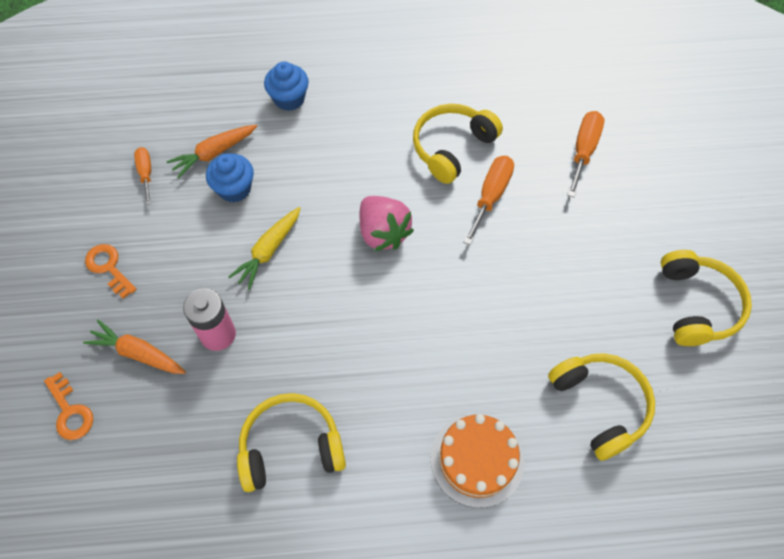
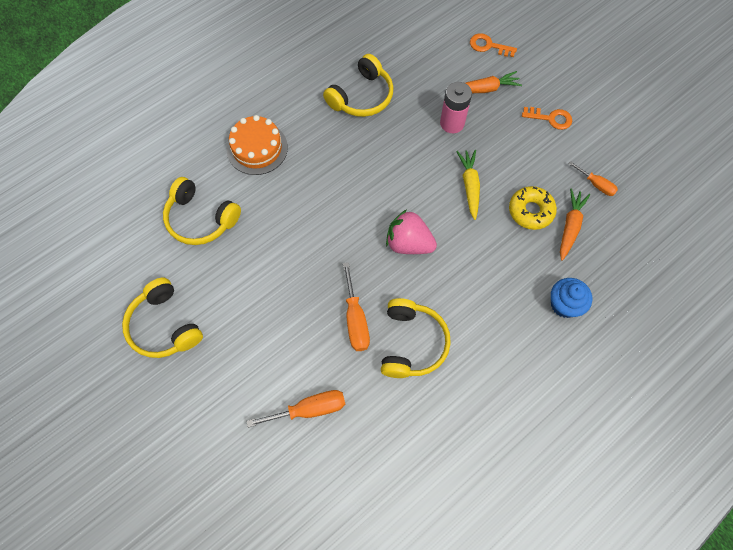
camera: 145 degrees right, 5 degrees up
blue cupcake [206,154,254,203] -> yellow donut [509,186,557,230]
orange screwdriver [567,111,604,197] -> orange screwdriver turned 90 degrees counterclockwise [246,390,345,428]

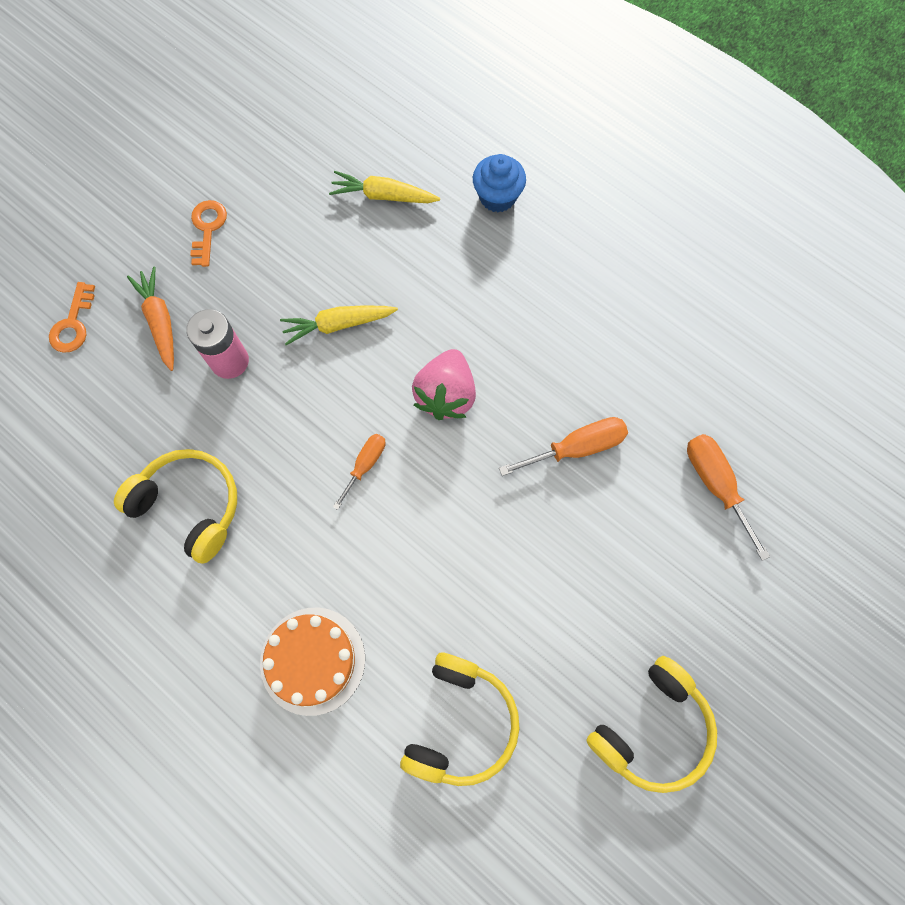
camera: 100 degrees left, 5 degrees up
yellow headphones [381,298,451,378] -> none
yellow donut [509,186,557,230] -> none
orange carrot [560,189,590,261] -> yellow carrot [329,171,440,203]
orange screwdriver [568,161,618,196] -> orange screwdriver moved to [333,434,386,510]

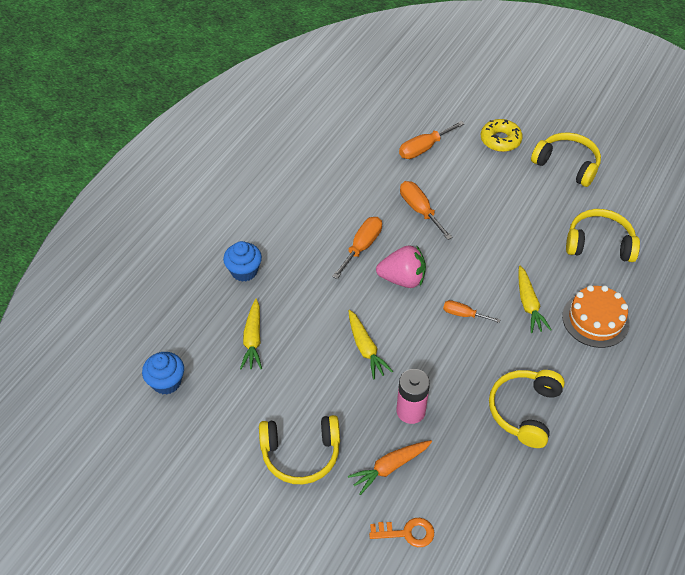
camera: 100 degrees left, 20 degrees down
orange key [190,200,227,267] -> yellow headphones [259,415,340,484]
none -> blue cupcake [142,352,184,395]
none -> orange screwdriver [332,217,382,279]
none -> yellow donut [481,119,523,152]
none -> yellow carrot [518,266,552,333]

